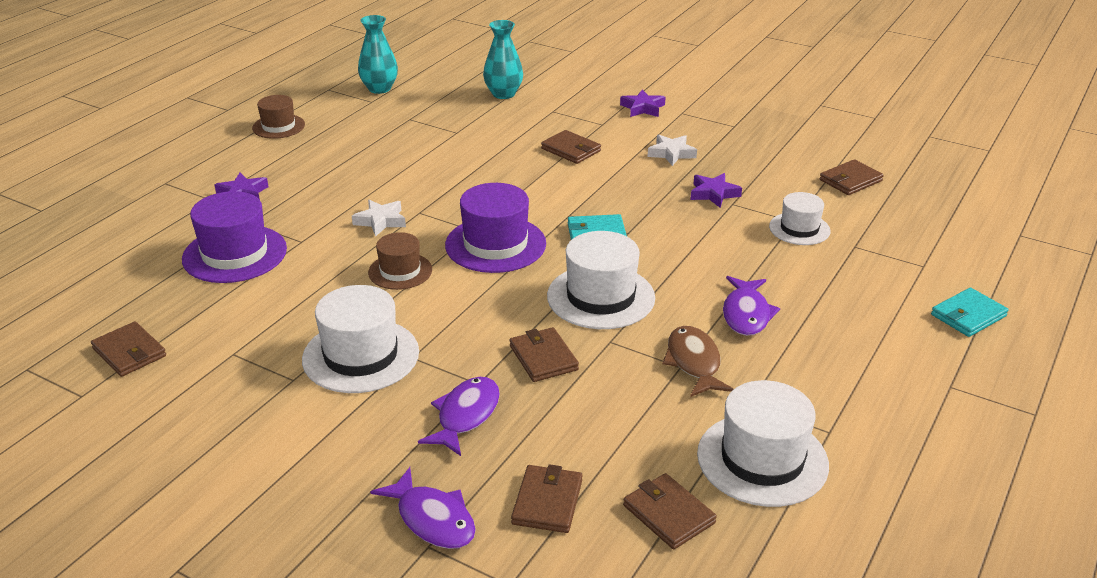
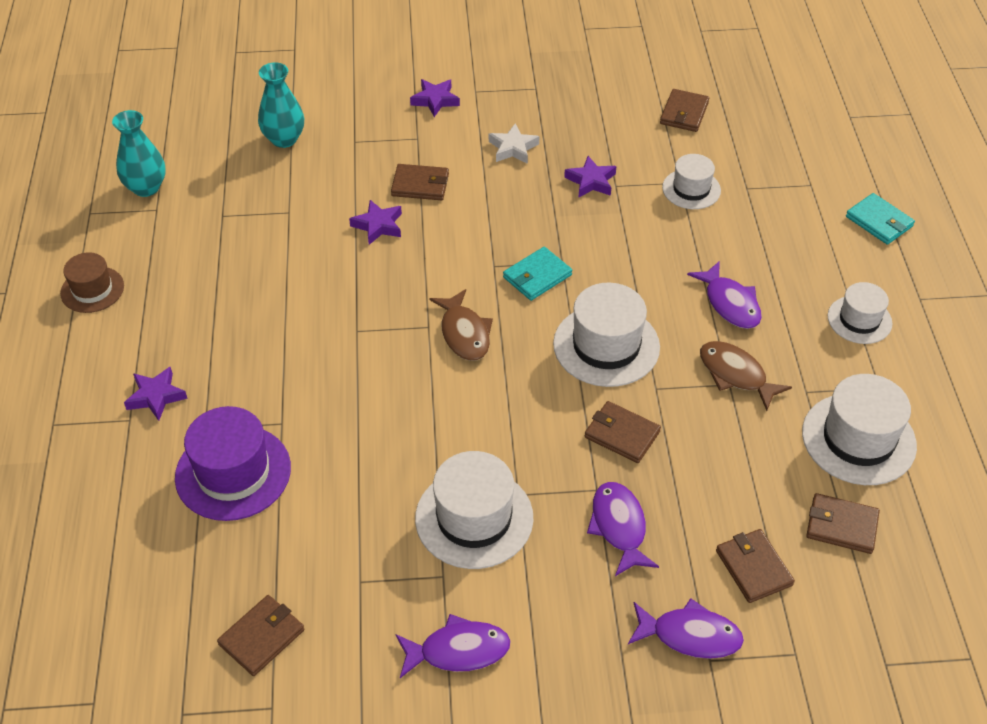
camera: 35 degrees left, 15 degrees up
brown wallet [91,322,166,377] -> brown wallet turned 60 degrees counterclockwise [217,595,304,676]
white star [352,200,406,237] -> none
brown hat [368,232,432,290] -> none
purple hat [445,183,546,273] -> brown fish [430,289,493,361]
turquoise wallet [931,288,1009,337] -> turquoise wallet turned 60 degrees counterclockwise [846,193,915,245]
none -> purple star [349,200,402,245]
none -> purple fish [395,614,510,678]
none -> white hat [828,282,892,344]

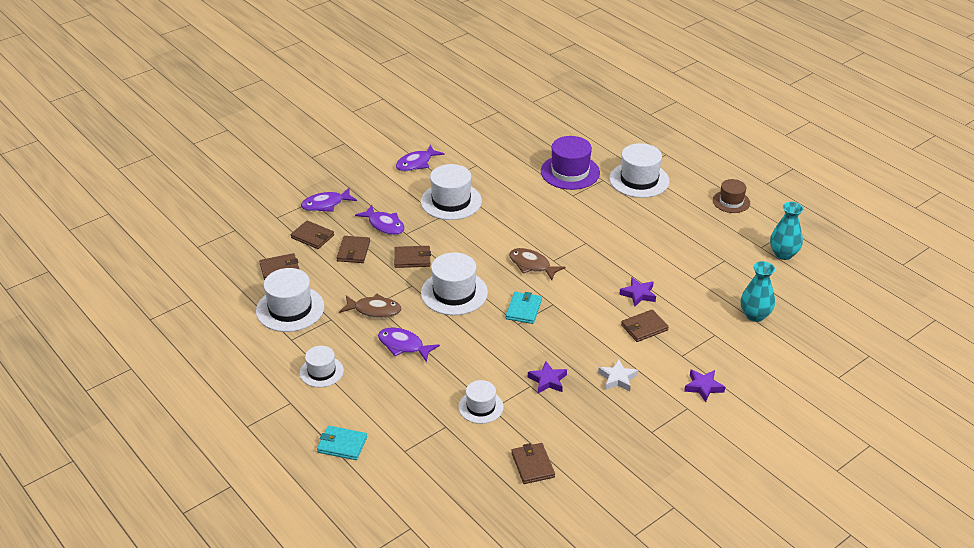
camera: 145 degrees right, 10 degrees down
purple star [124,367,188,421] -> white hat [609,143,669,198]
brown wallet [217,595,304,676] -> brown wallet moved to [337,236,370,263]

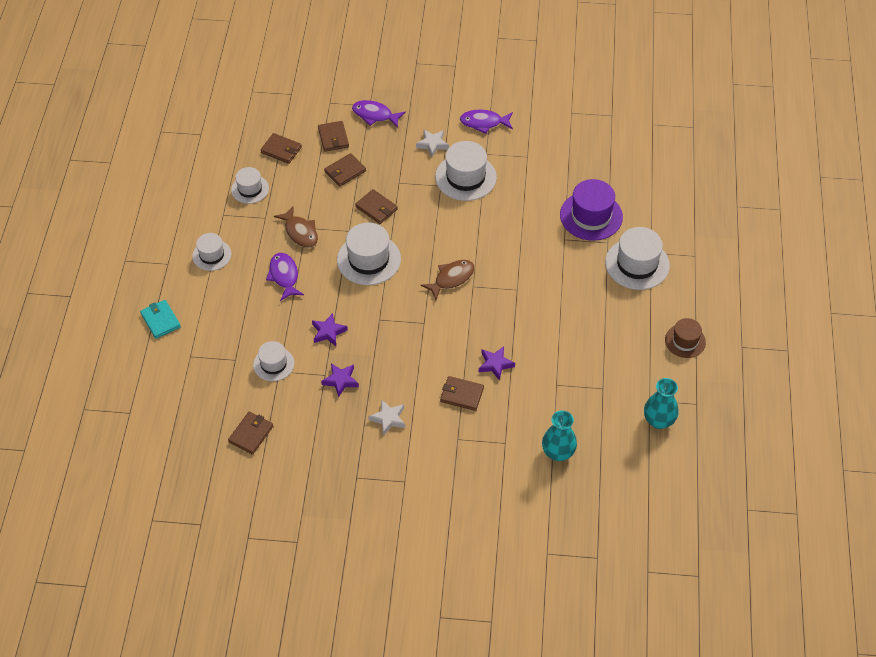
camera: 45 degrees right, 15 degrees up
white hat [256,268,324,332] -> white hat [231,167,269,204], size x0.61
purple fish [355,205,405,235] -> none
turquoise wallet [506,292,542,324] -> none
brown fish [509,248,565,280] -> brown fish turned 60 degrees clockwise [421,260,475,300]
purple star [684,370,725,402] -> purple star moved to [312,313,348,346]
none -> white star [416,129,449,157]

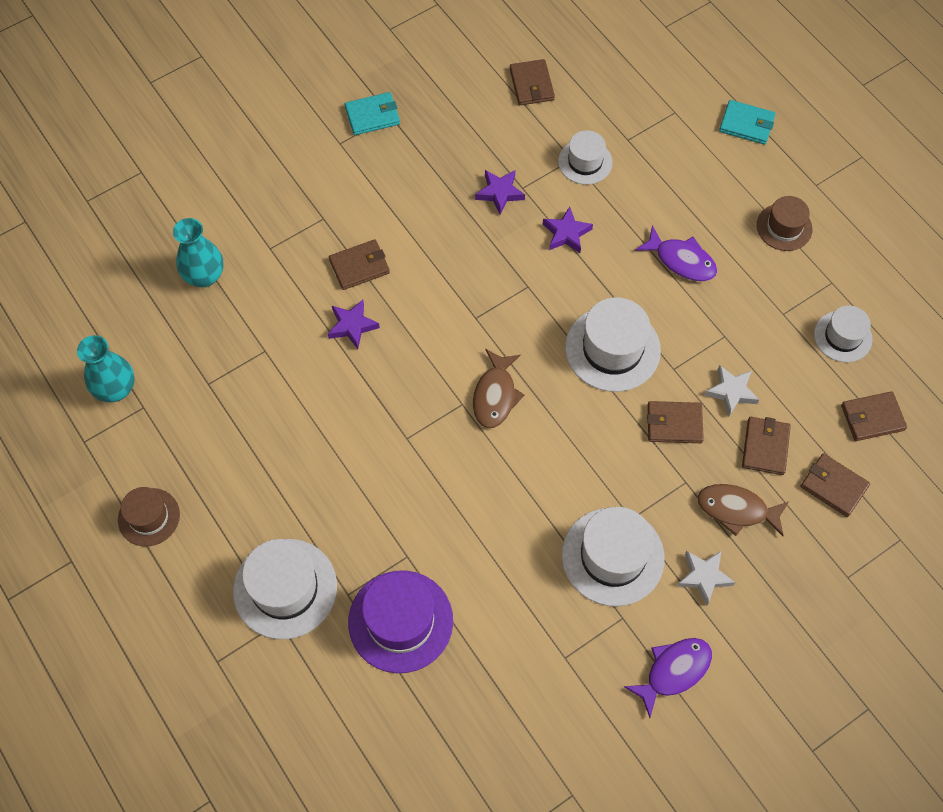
camera: 140 degrees right, 10 degrees up
white hat [192,233,232,271] -> brown hat [757,196,813,251]
brown fish [274,206,318,248] -> brown fish moved to [697,484,789,536]
purple fish [352,100,406,128] -> none
white star [368,399,405,436] -> white star moved to [704,365,759,417]
none -> turquoise wallet [345,92,400,135]

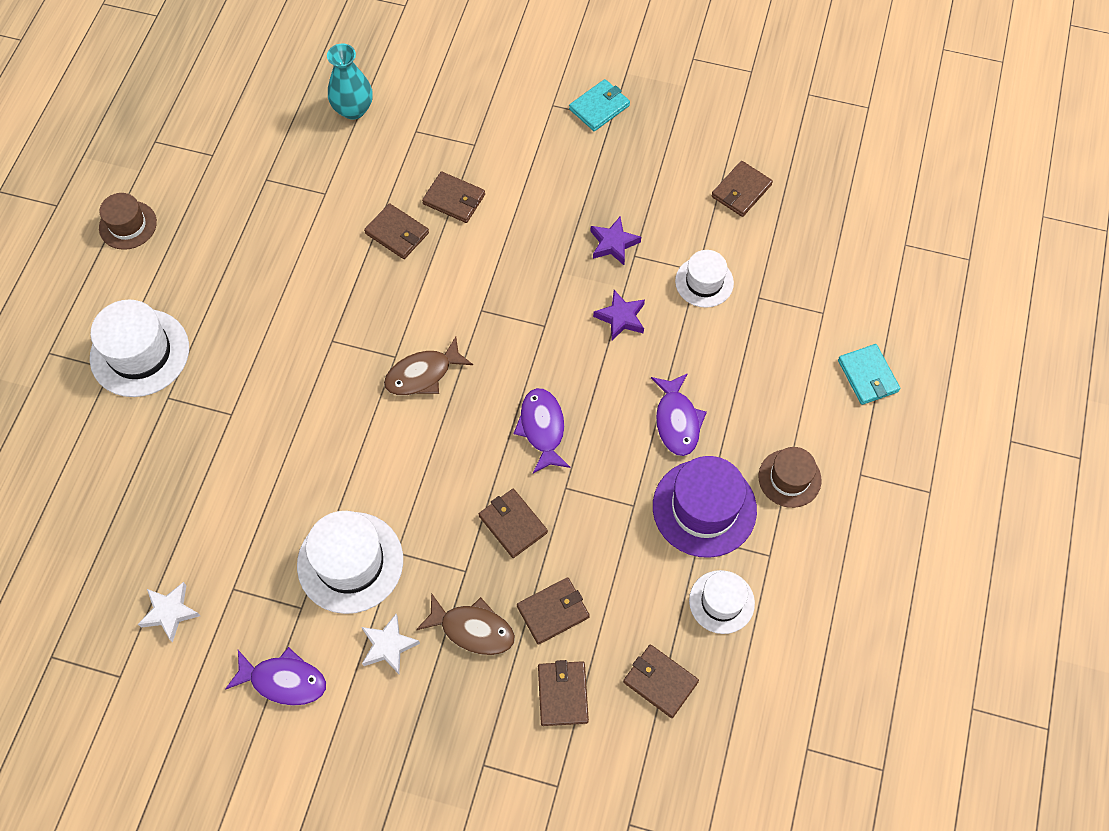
camera: 50 degrees right, 0 degrees up
turquoise vase [77,335,135,402] -> none
purple star [328,300,380,349] -> brown wallet [364,203,429,259]
turquoise wallet [345,92,400,135] -> turquoise wallet turned 75 degrees counterclockwise [569,79,630,131]
purple hat [348,570,453,673] -> purple hat moved to [653,456,757,558]
white hat [565,297,661,392] -> purple fish [514,388,570,473]
brown fish [697,484,789,536] -> brown fish turned 135 degrees clockwise [416,593,515,655]
white star [704,365,759,417] -> white star moved to [138,582,200,642]

